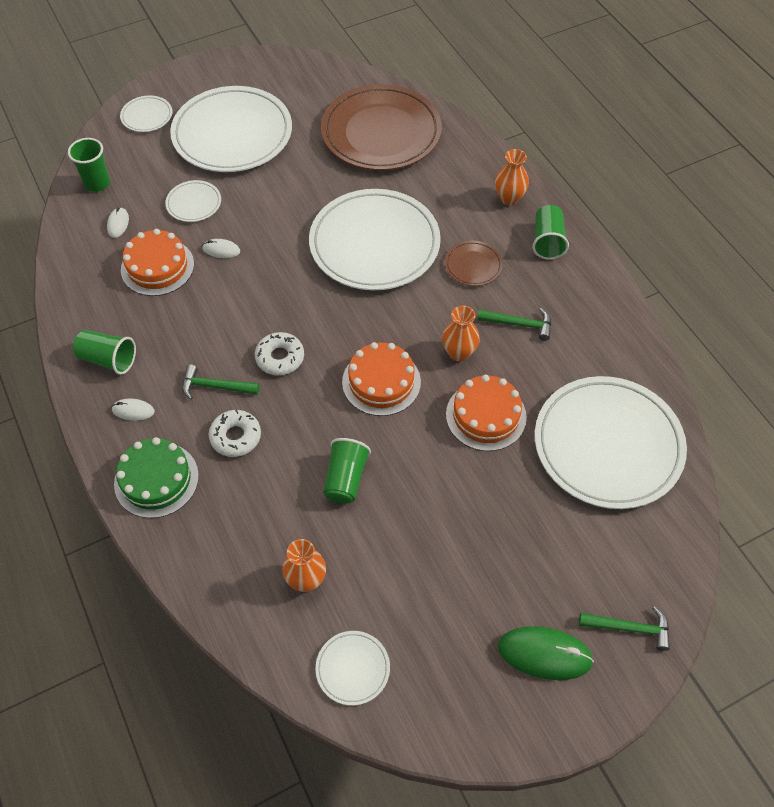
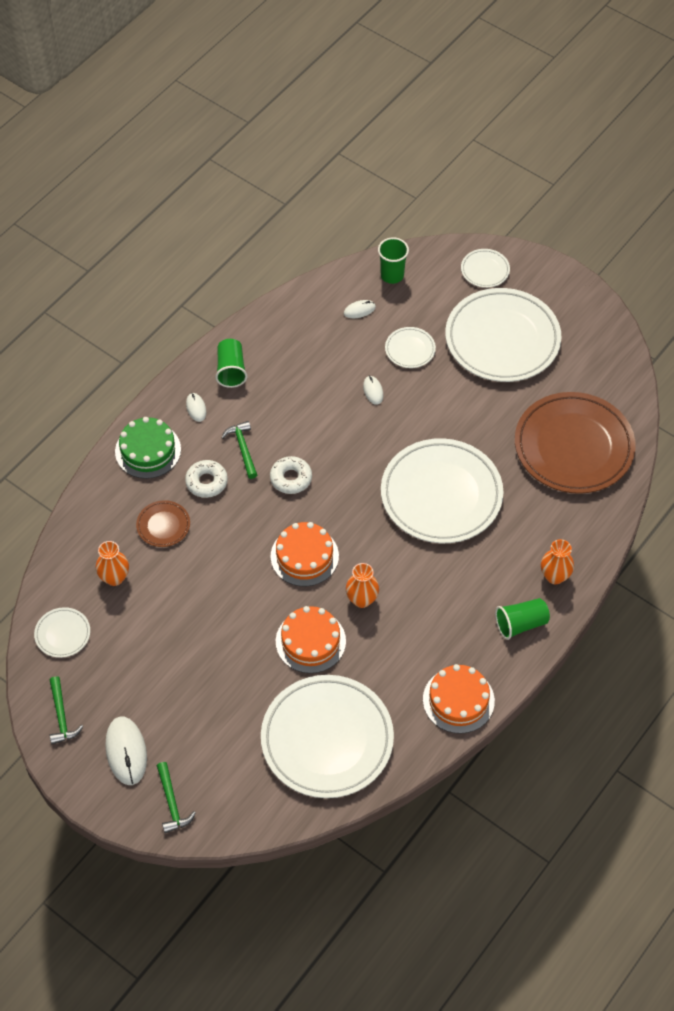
camera: 65 degrees right, 0 degrees up
orange cake [121,229,194,296] -> orange cake moved to [423,664,495,734]
green cup [323,438,371,504] -> none
brown plate [445,241,503,286] -> brown plate moved to [136,500,190,547]
green hammer [477,308,551,341] -> green hammer moved to [50,676,83,744]
green mouse [498,626,594,680] -> white mouse [105,717,147,785]

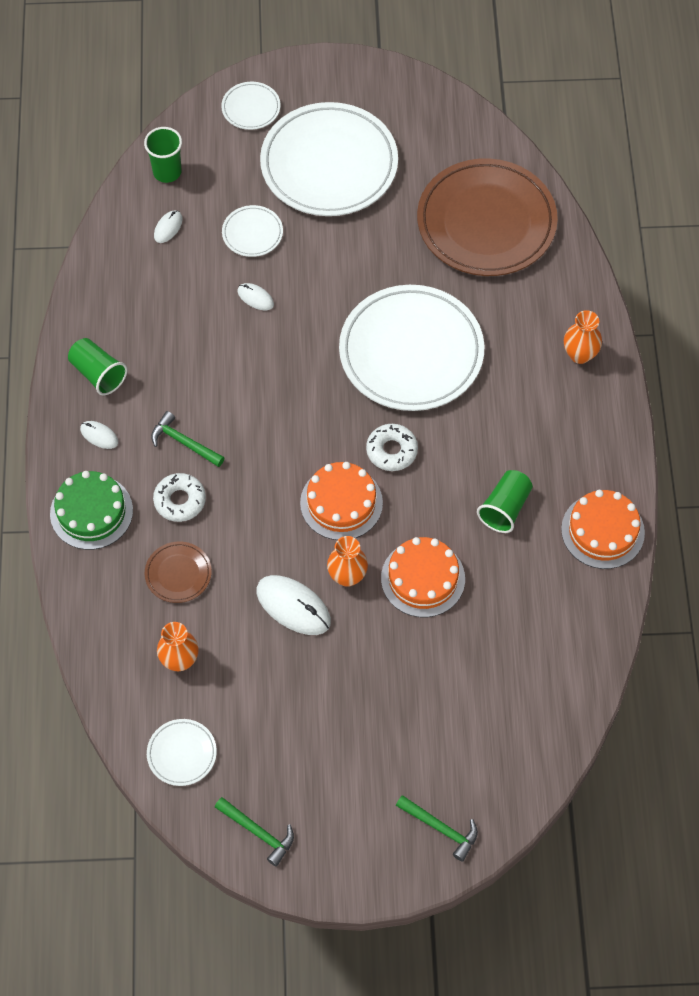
camera: 40 degrees left, 5 degrees up
white mouse [105,717,147,785] -> white mouse moved to [256,575,331,635]
white plate [261,675,394,798] -> none
white donut [270,456,312,494] -> white donut moved to [366,424,418,471]
orange vase [346,563,379,608] -> orange vase moved to [327,536,368,587]
green cup [495,598,550,640] -> green cup moved to [477,470,533,533]

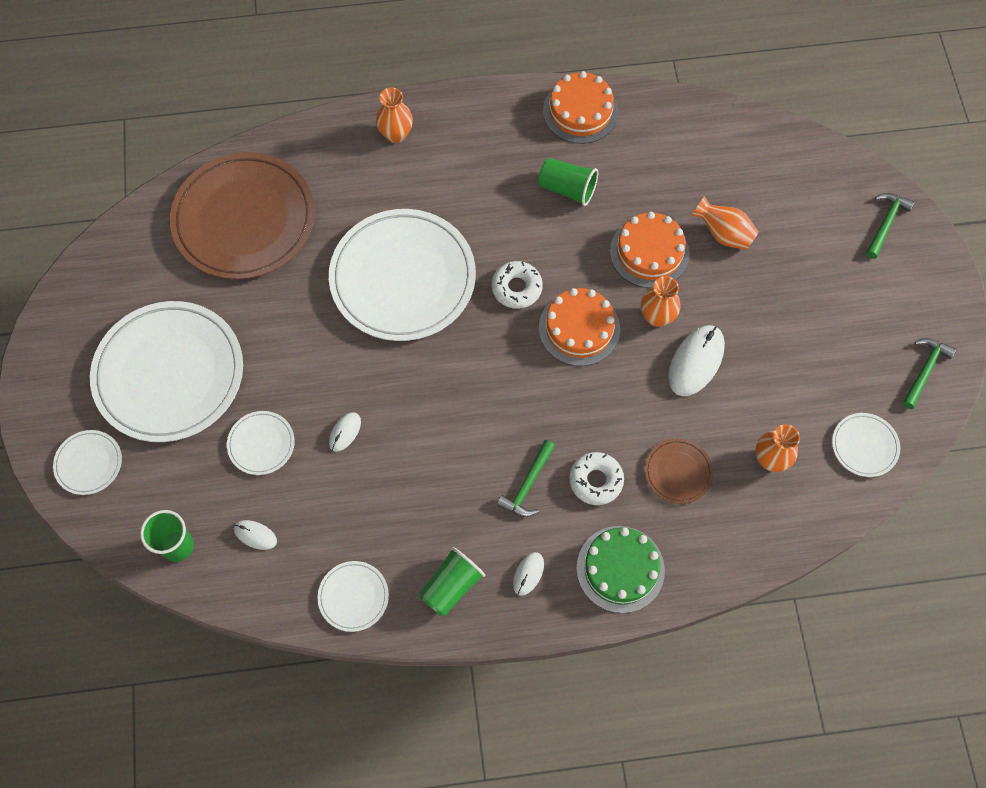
camera: 95 degrees left, 5 degrees up
none -> white plate [318,561,389,632]
none -> orange vase [691,196,759,250]

